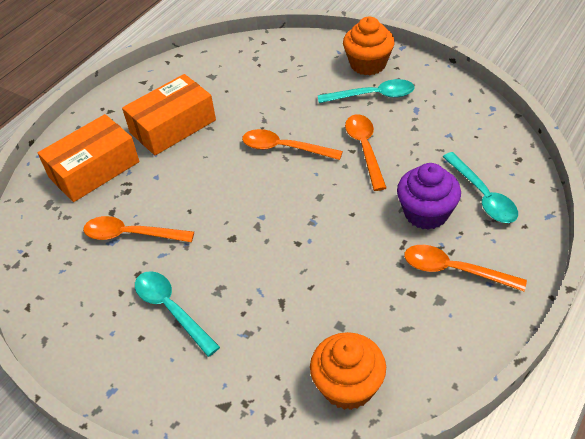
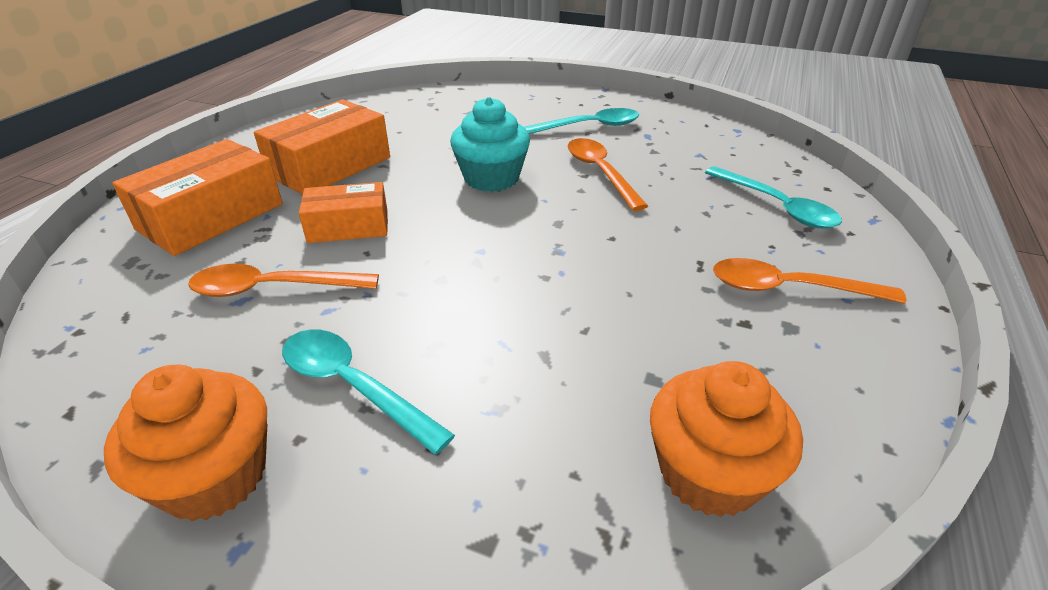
camera: 15 degrees left, 10 degrees down
orange spoon [242,129,343,160] -> turquoise cupcake [450,97,530,192]
orange cupcake [343,16,395,75] -> orange cupcake moved to [104,365,267,521]
purple cupcake [397,163,461,230] -> none
none -> orange box [299,182,388,243]

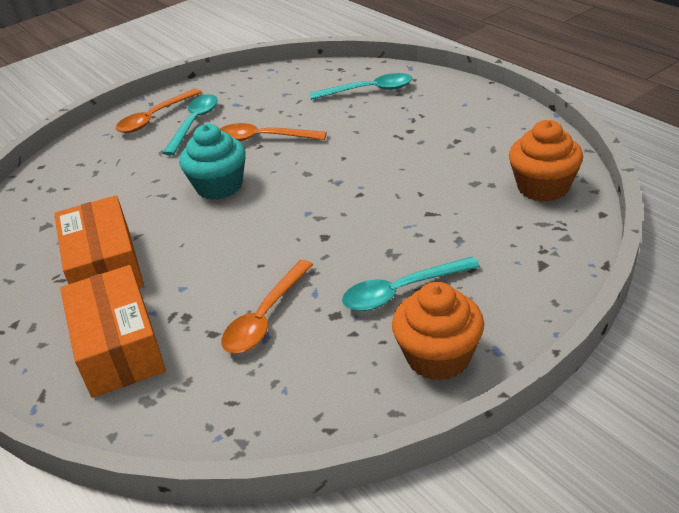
camera: 55 degrees left, 0 degrees up
orange box [299,182,388,243] -> none
orange spoon [713,258,906,303] -> orange spoon moved to [116,89,202,133]

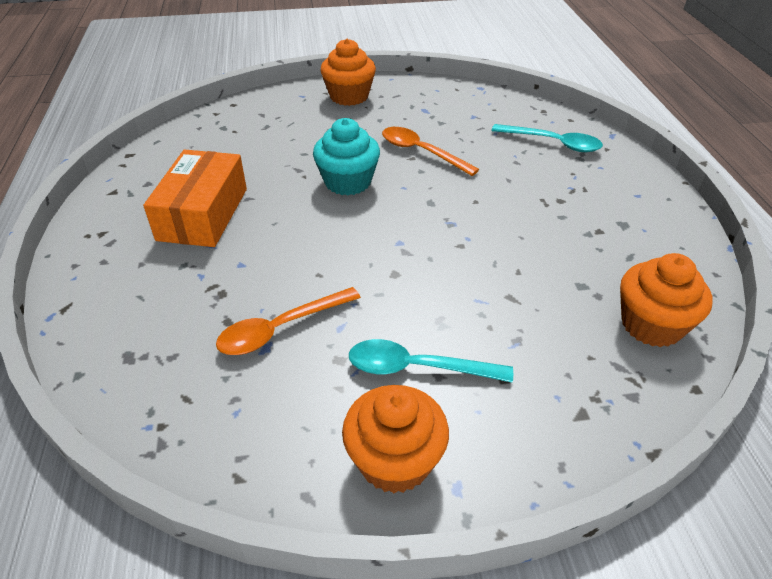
camera: 25 degrees right, 5 degrees up
orange box [60,265,166,398] -> none
orange spoon [116,89,202,133] -> orange cupcake [320,39,376,106]
turquoise spoon [163,94,218,155] -> none

